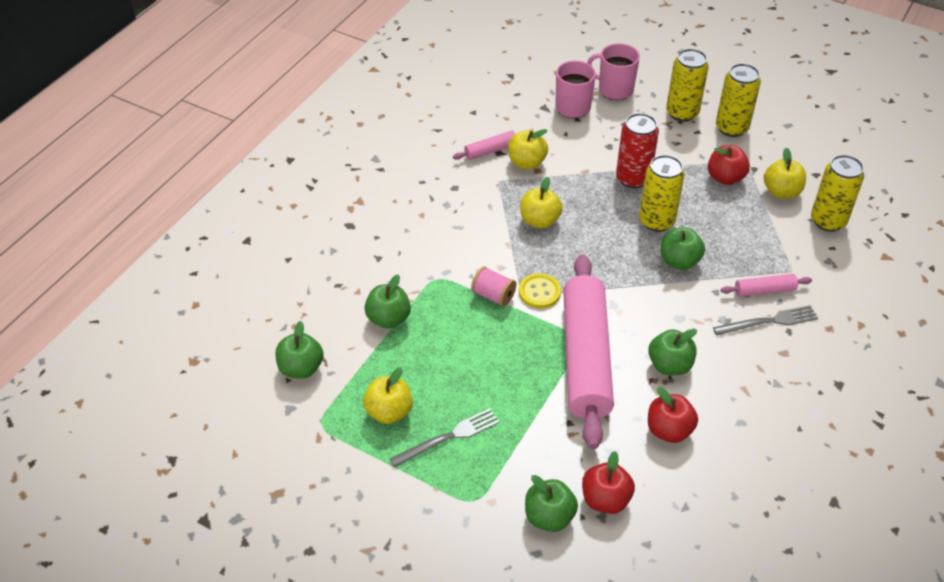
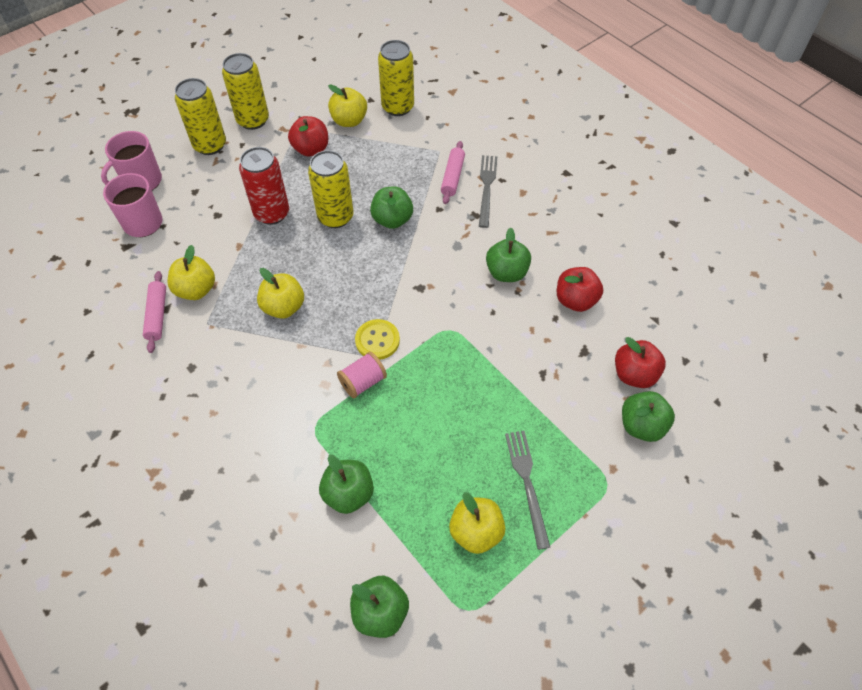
camera: 70 degrees left, 10 degrees up
pink rolling pin [563,254,614,449] -> none

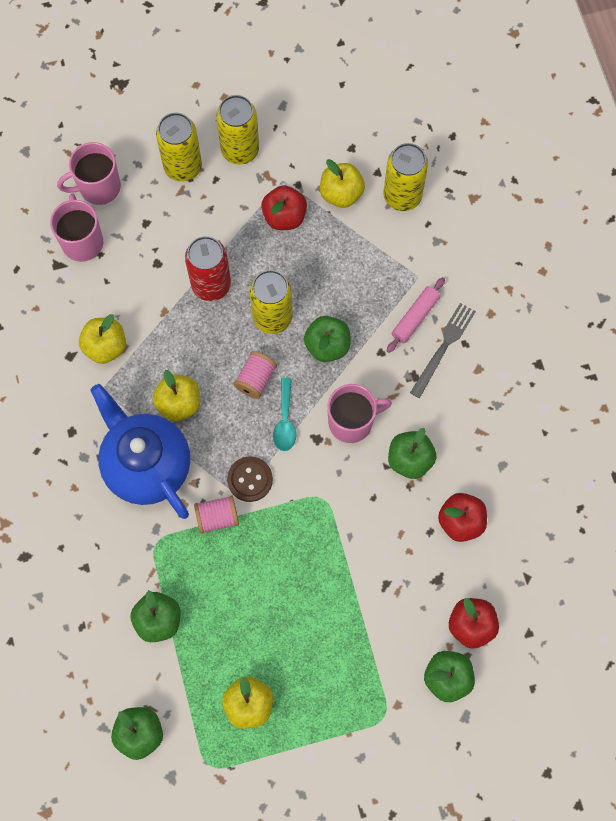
camera: 25 degrees right, 15 degrees up
pink rolling pin [143,271,166,353] -> none
yellow button [355,319,400,360] -> brown button [227,456,273,502]
grey fork [505,431,550,550] -> none
none -> blue teapot [90,384,190,519]
none -> pink spool [233,351,277,399]
none -> turquoise spoon [273,378,296,451]
none -> pink mug [327,384,392,443]

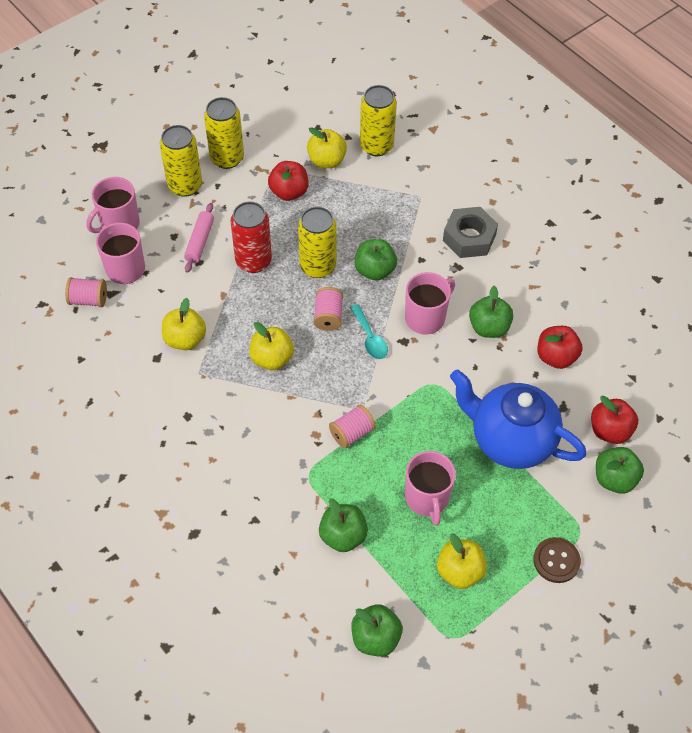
camera: 25 degrees left, 15 degrees down
blue teapot [90,384,190,519] -> blue teapot moved to [450,370,586,469]
brown button [227,456,273,502] -> brown button moved to [533,537,581,583]
pink rolling pin [387,277,445,353] -> pink rolling pin moved to [184,203,214,273]
grey fork [410,303,476,398] -> grey nut [443,207,498,258]
none -> pink spool [65,277,107,307]
none -> pink mug [405,451,456,526]

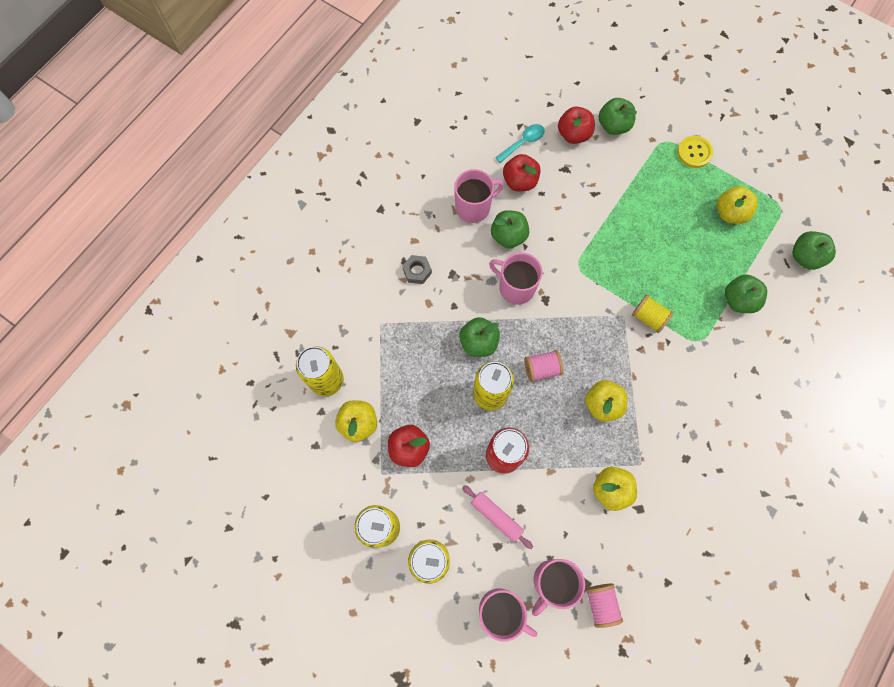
camera: 105 degrees left, 15 degrees up
pink rolling pin [184,203,214,273] -> pink rolling pin turned 45 degrees clockwise [462,485,533,549]
pink spool [329,404,376,449] -> yellow spool [632,295,674,333]
turquoise spoon [350,304,388,359] -> turquoise spoon moved to [495,124,545,163]
pink mug [405,451,456,526] -> pink mug moved to [454,169,504,223]
grey nut [443,207,498,258] -> grey nut [402,255,432,284], size x0.58
blue teapot [450,370,586,469] -> none
brown button [533,537,581,583] -> yellow button [677,136,713,168]

